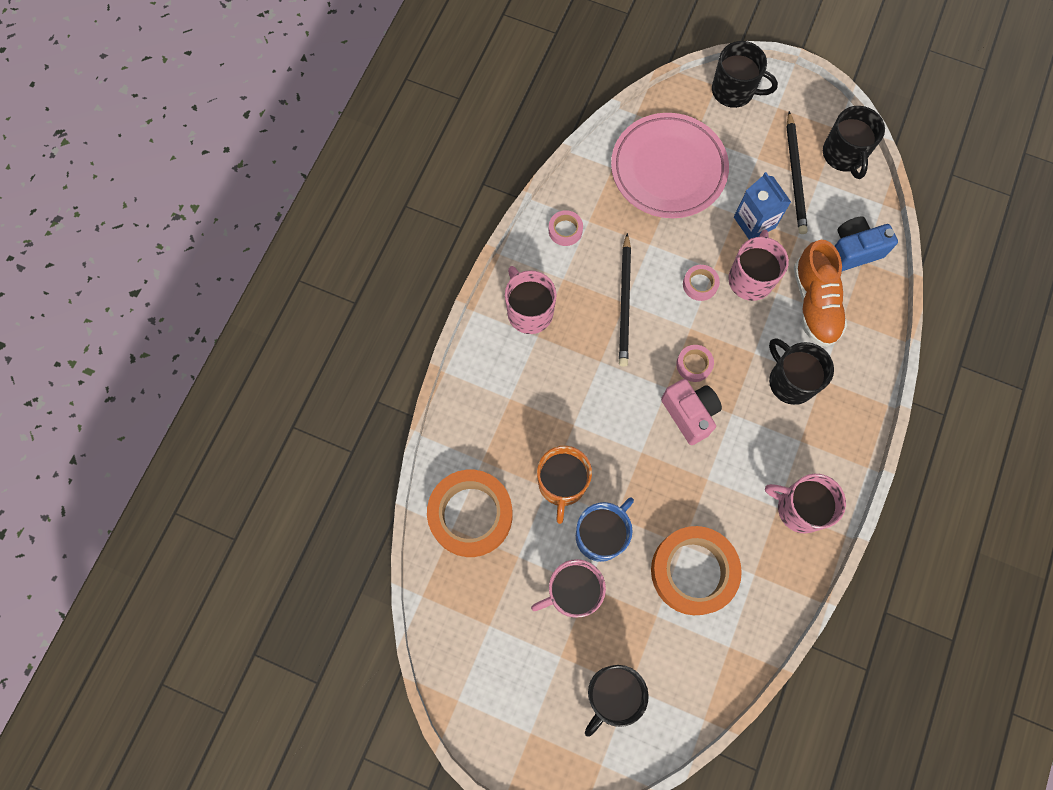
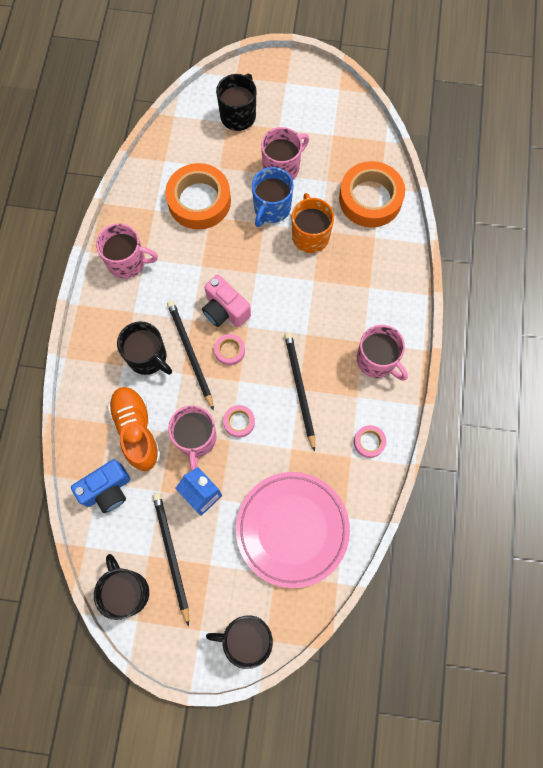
camera: 165 degrees right, 0 degrees up
none -> black pencil [167,300,214,411]

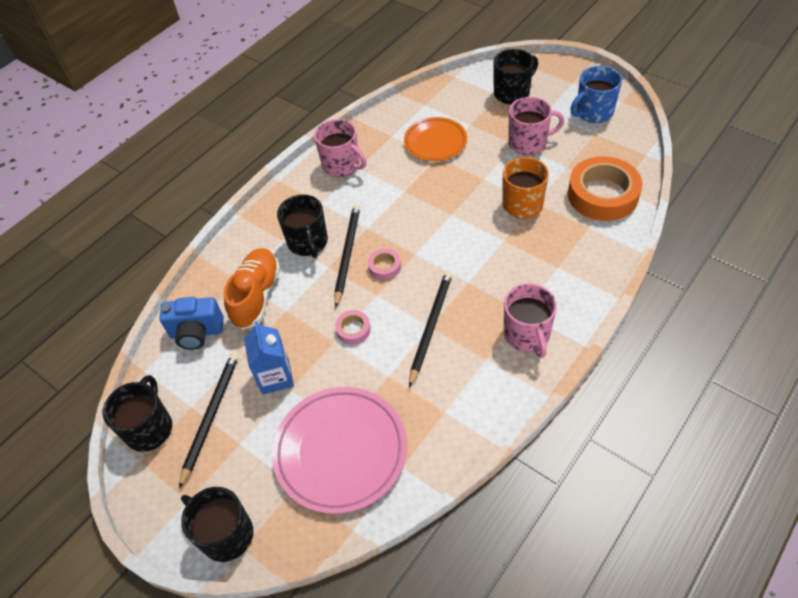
camera: 35 degrees right, 20 degrees down
orange tape [165,163,231,229] -> orange plate [404,117,467,161]
pink mug [168,405,217,471] -> none
pink camera [202,275,251,327] -> none
blue mug [252,167,294,227] -> blue mug moved to [570,66,622,123]
pink tape [354,425,386,458] -> none

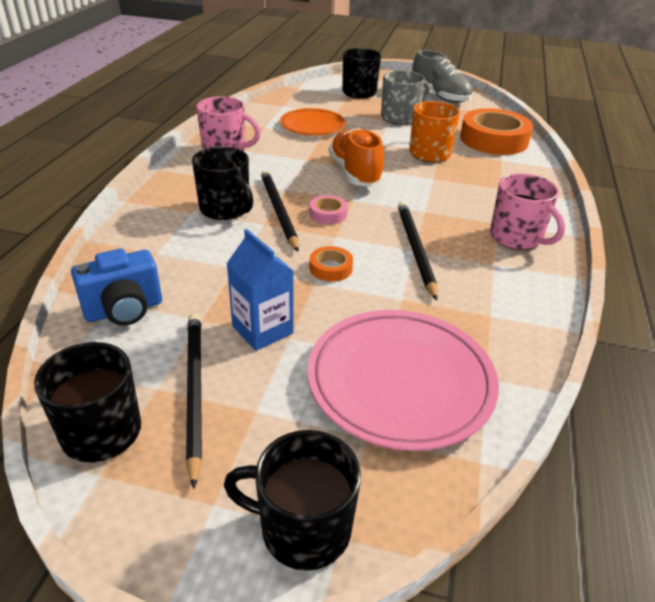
camera: 30 degrees left, 15 degrees down
orange shoe [224,248,280,330] -> orange shoe moved to [329,128,384,187]
pink tape [335,310,371,344] -> orange tape [309,246,353,282]
pink mug [508,97,565,155] -> grey mug [381,70,430,125]
blue mug [570,66,622,123] -> grey shoe [412,50,472,103]

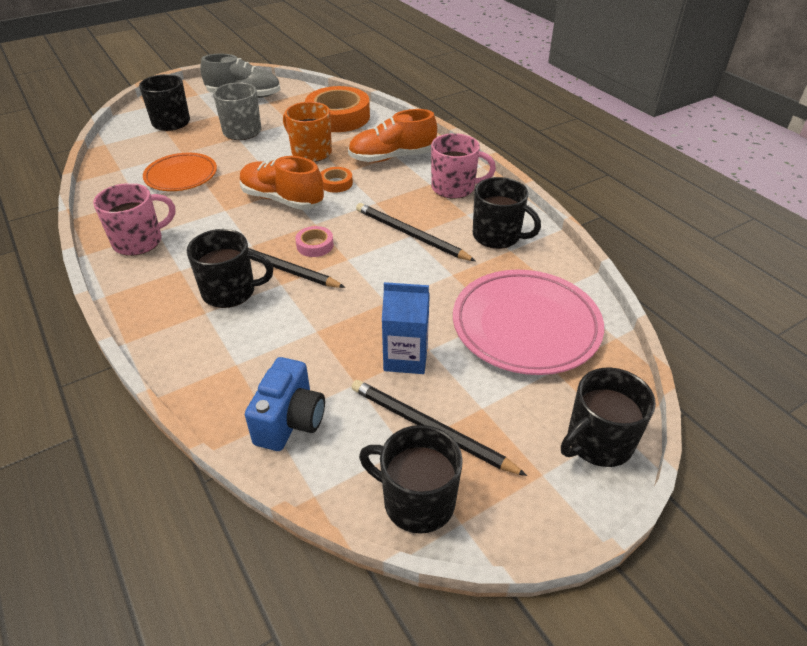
camera: 45 degrees left, 5 degrees up
orange tape [309,246,353,282] -> orange tape moved to [321,167,353,193]
none -> orange shoe [348,109,437,162]
none -> black mug [473,177,541,249]

